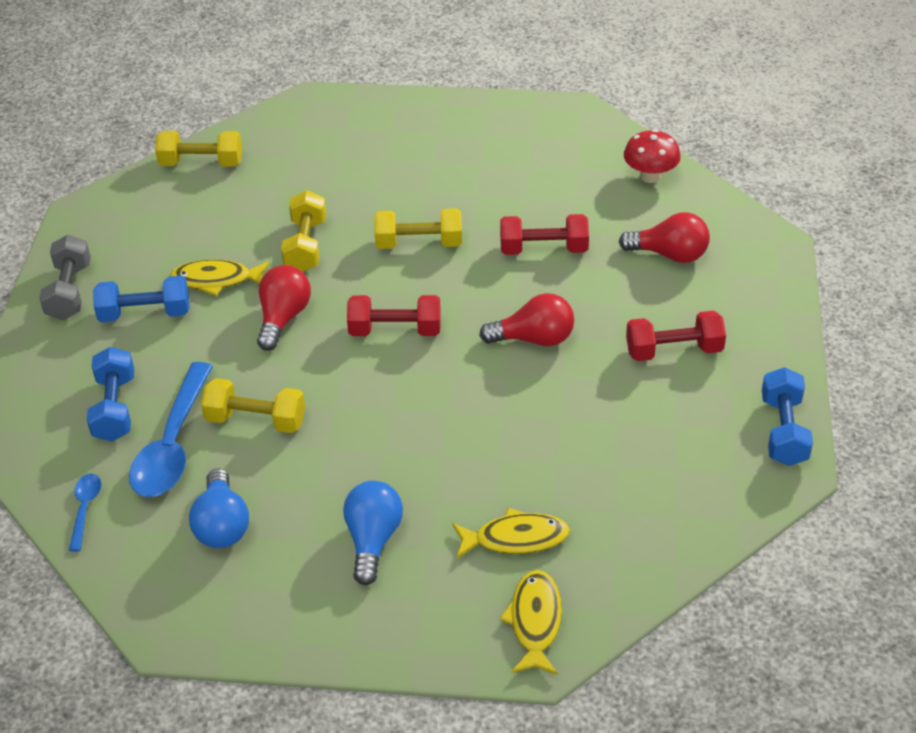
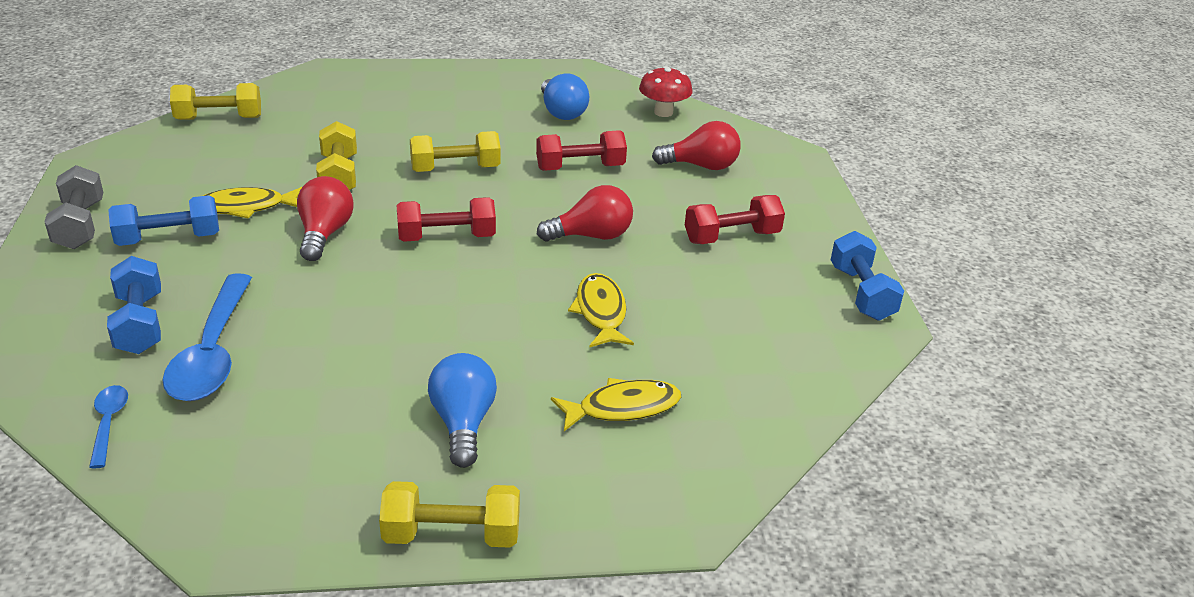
camera: 15 degrees left, 10 degrees down
blue light bulb [189,468,249,548] -> blue light bulb moved to [541,73,589,120]
yellow dumbbell [201,378,305,433] -> yellow dumbbell moved to [379,481,520,548]
yellow fish [500,570,562,675] -> yellow fish moved to [568,273,634,348]

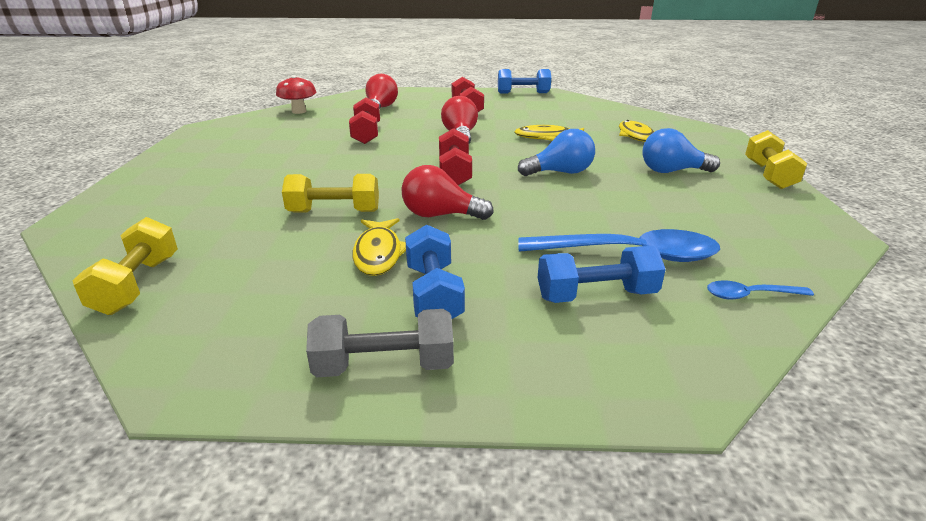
camera: 80 degrees left, 5 degrees down
yellow dumbbell [410,131,501,172] -> none
blue light bulb [541,73,589,120] -> blue light bulb moved to [518,129,595,176]

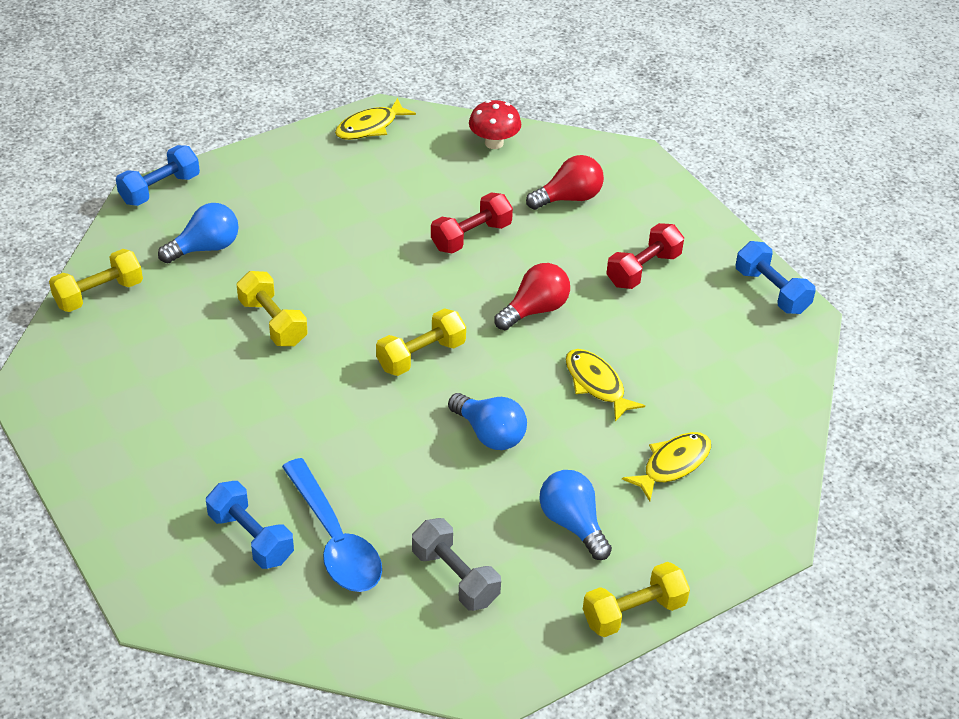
camera: 55 degrees right, 15 degrees up
grey dumbbell [306,309,454,377] -> grey dumbbell moved to [412,518,501,611]
yellow fish [352,218,406,276] -> yellow fish moved to [335,98,416,140]
red light bulb [401,165,494,220] -> none
blue dumbbell [405,225,465,319] -> blue dumbbell moved to [116,145,200,206]
red dumbbell [439,128,472,185] -> yellow dumbbell [376,308,466,376]
blue spoon [707,280,814,299] -> none
none -> blue light bulb [158,203,239,264]

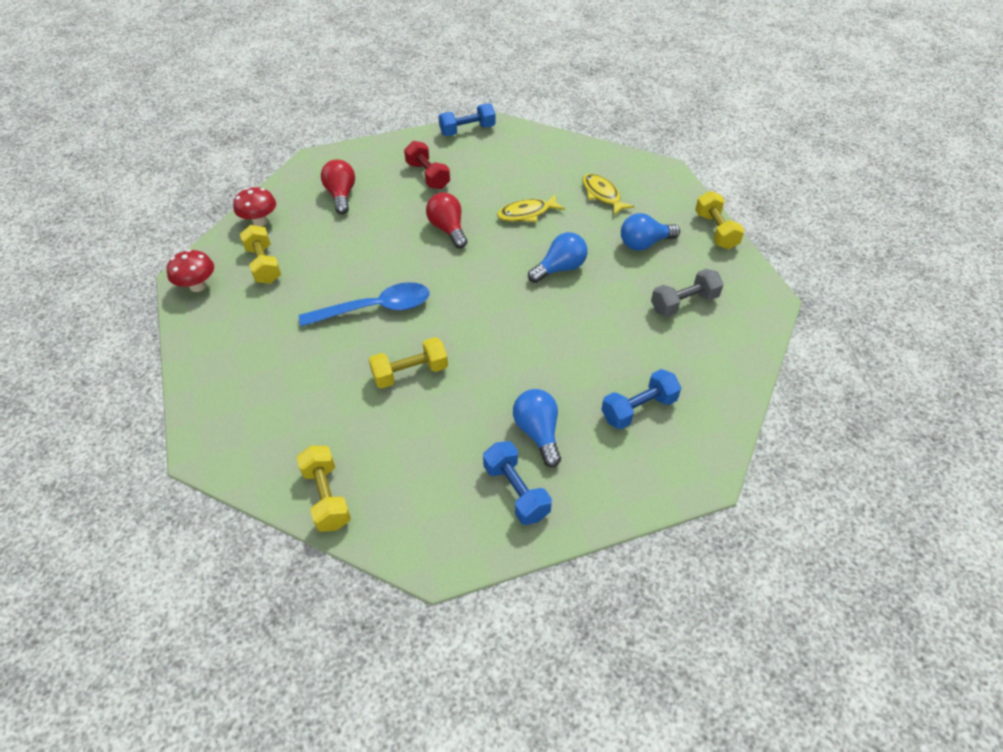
camera: 75 degrees left, 5 degrees up
blue dumbbell [116,145,200,206] -> blue dumbbell moved to [483,441,552,525]
blue light bulb [158,203,239,264] -> blue light bulb moved to [513,389,561,467]
blue spoon [282,458,382,592] -> blue spoon moved to [299,282,429,327]
yellow fish [335,98,416,140] -> red mushroom [167,249,214,292]
yellow dumbbell [376,308,466,376] -> yellow dumbbell moved to [240,225,281,284]
red dumbbell [431,192,513,253] -> none

